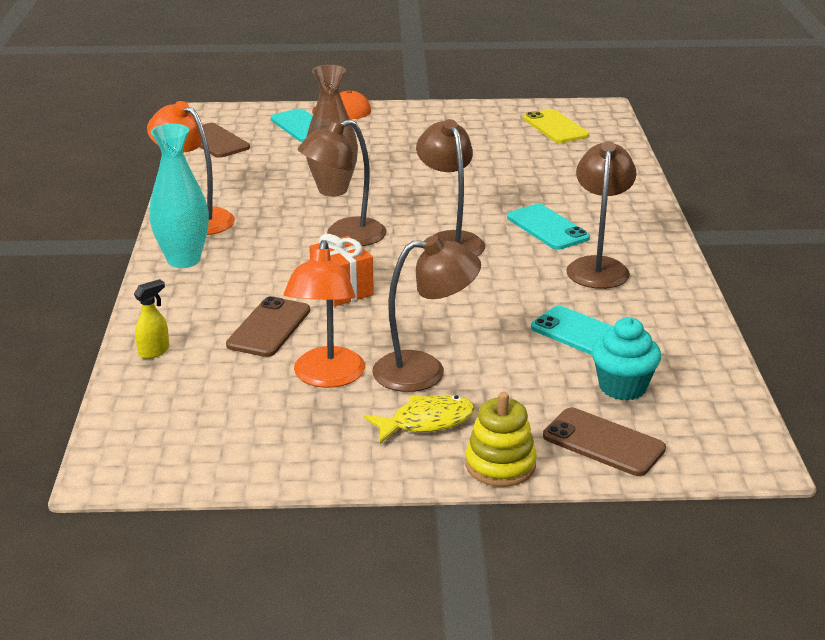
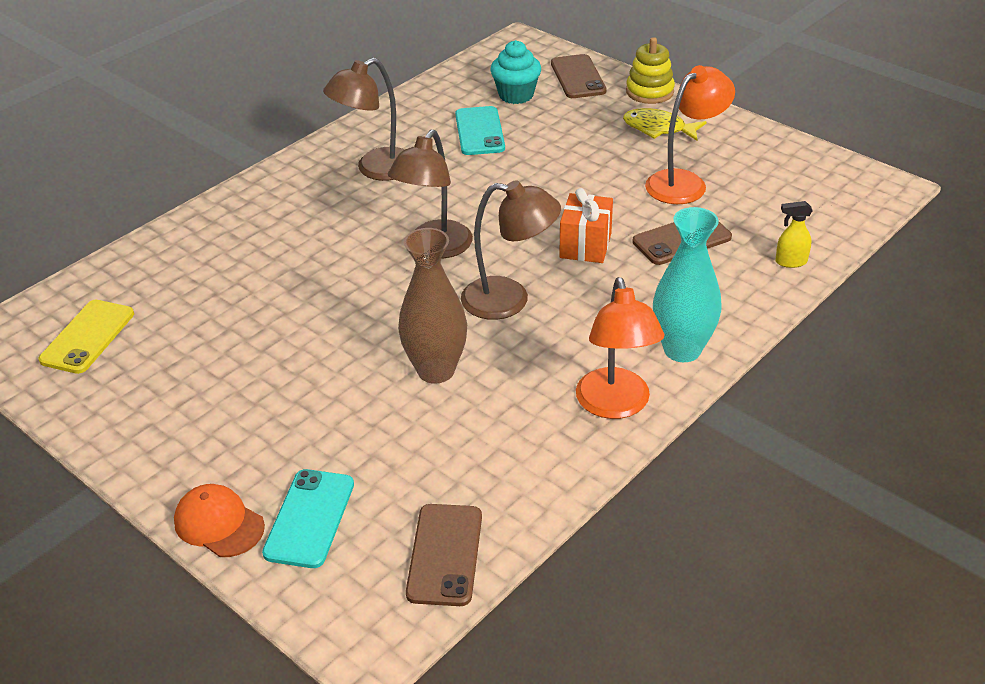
camera: 135 degrees left, 10 degrees up
brown lamp [373,236,481,392] -> none
turquoise phone [507,204,590,250] -> none

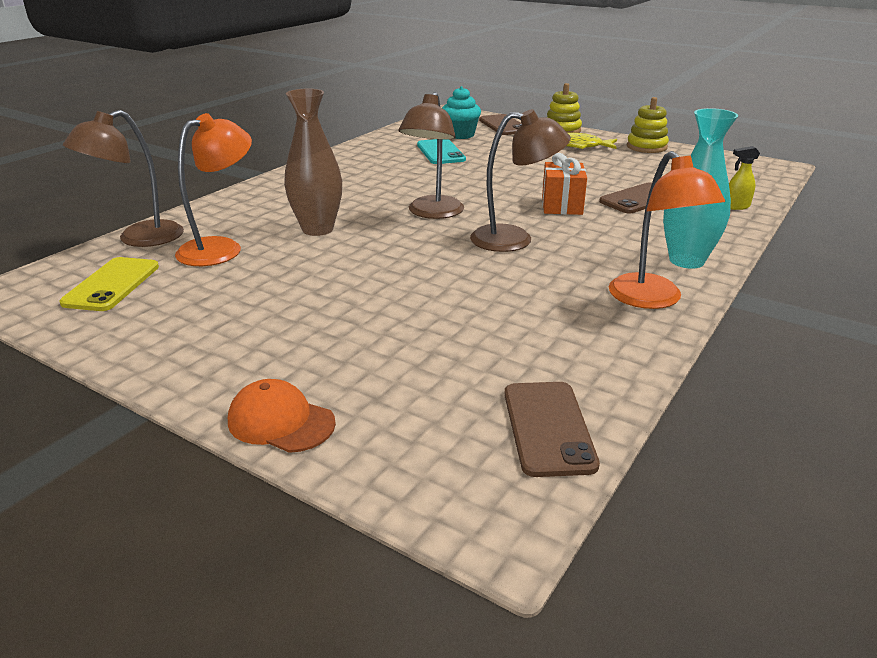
camera: 10 degrees left, 10 degrees down
turquoise phone [262,469,354,568] -> none
brown lamp [323,58,404,181] -> brown lamp moved to [63,110,184,247]
brown vase [398,228,467,384] -> brown vase moved to [284,88,342,236]
orange lamp [645,65,735,204] -> orange lamp moved to [175,113,252,266]
none -> yellow stacking toy [627,97,669,153]

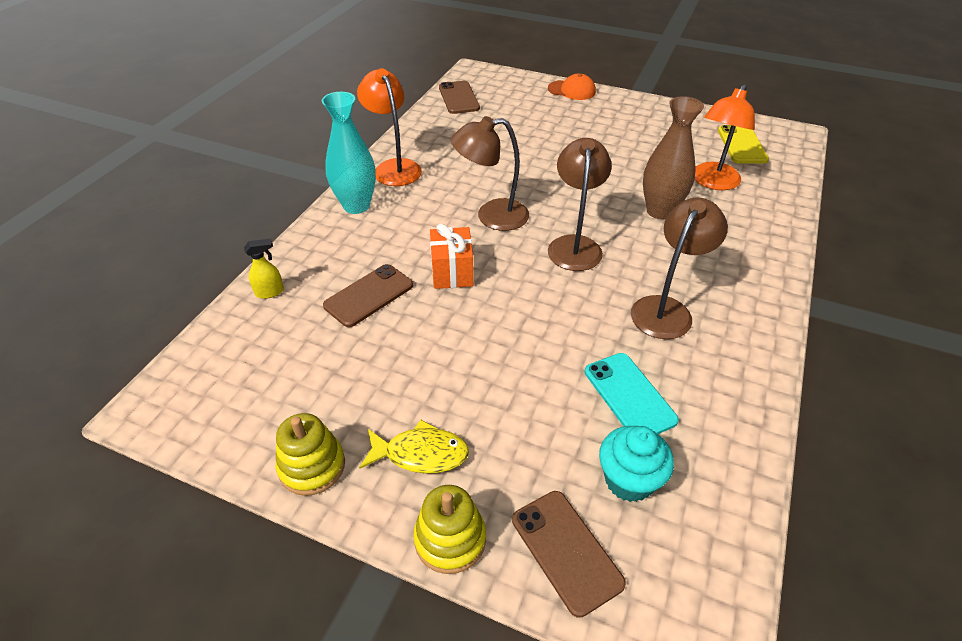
camera: 170 degrees right, 15 degrees up
brown lamp [63,110,184,247] -> brown lamp moved to [631,198,728,339]

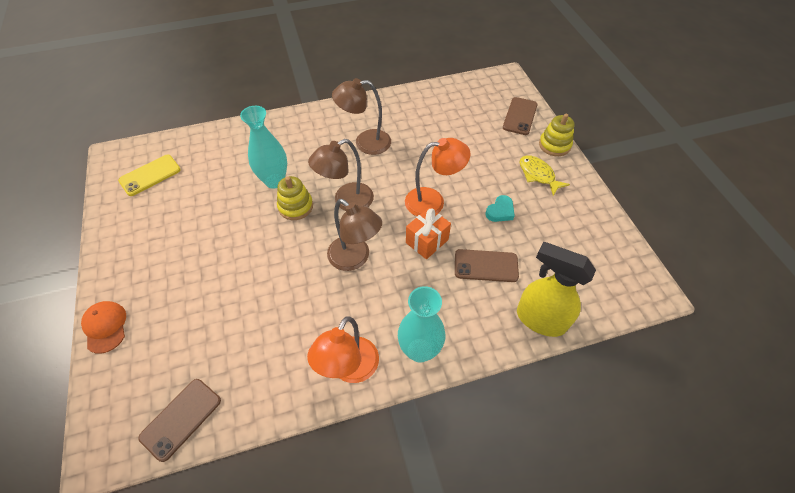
camera: 130 degrees left, 10 degrees up
yellow spray bottle [244,239,284,299] -> yellow spray bottle [517,242,596,337], size x2.29
yellow stacking toy [276,413,345,496] -> yellow stacking toy moved to [277,176,313,220]
turquoise phone [585,353,679,434] -> none
turquoise cupcake [599,426,674,502] -> none
brown vase [643,96,704,220] -> turquoise vase [240,106,287,189]
orange lamp [695,84,755,190] -> orange lamp moved to [405,138,471,216]
none -> turquoise heart [486,195,515,222]

